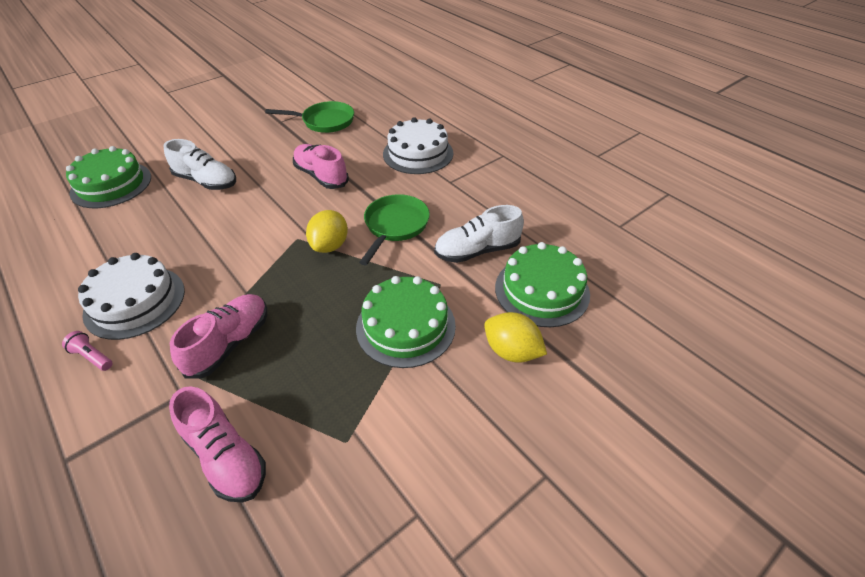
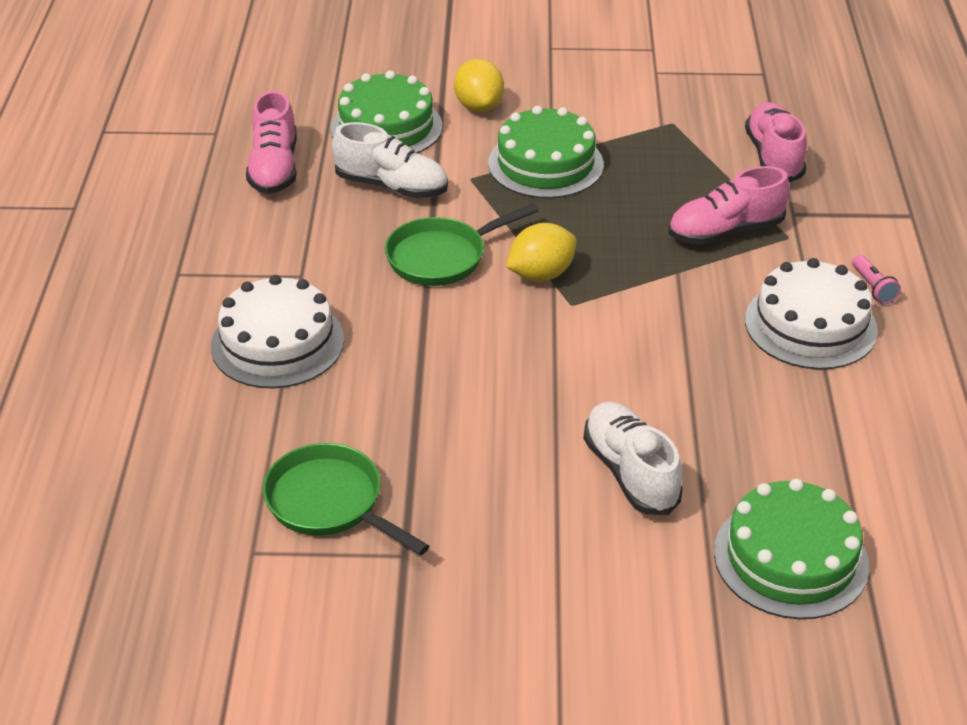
camera: 140 degrees left, 5 degrees down
pink shoe [293,144,349,189] -> pink shoe moved to [246,91,297,194]

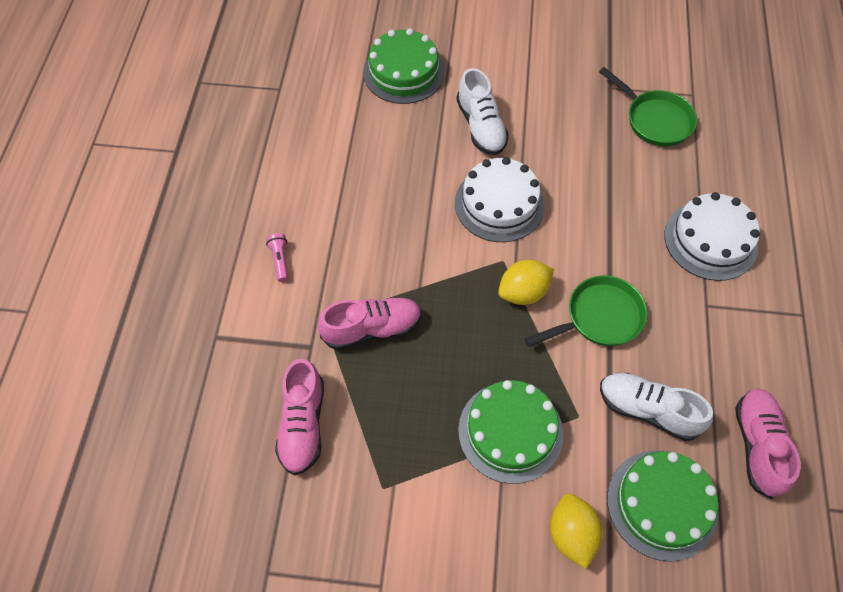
camera: 175 degrees left, 20 degrees up
white cake [745,258,878,370] -> white cake moved to [455,157,545,242]

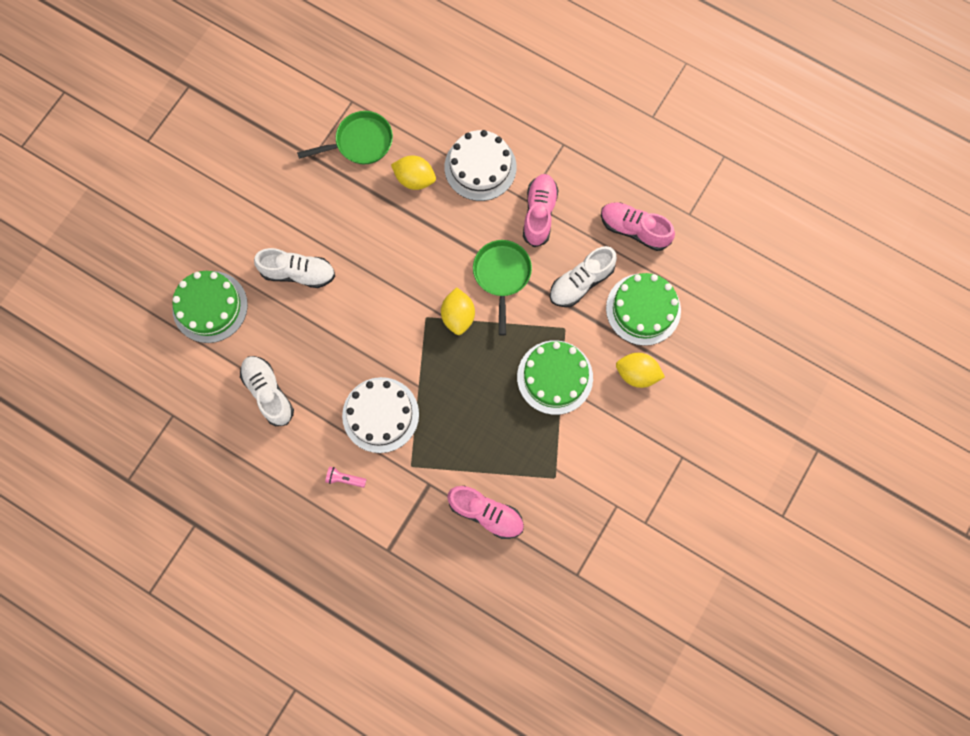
camera: 65 degrees left, 15 degrees up
pink shoe [318,297,422,350] -> pink shoe moved to [523,174,559,247]
white cake [455,157,545,242] -> white cake moved to [342,377,419,453]
none -> white shoe [240,356,294,426]
none -> yellow lemon [391,155,436,190]

